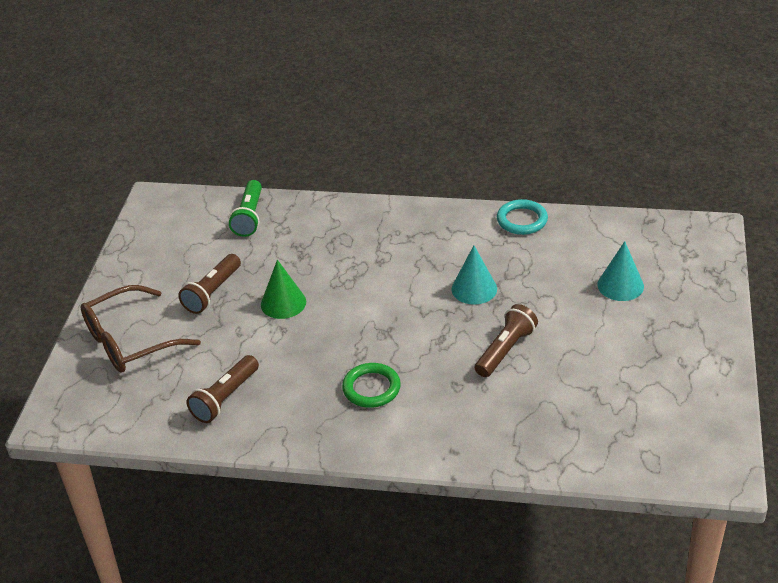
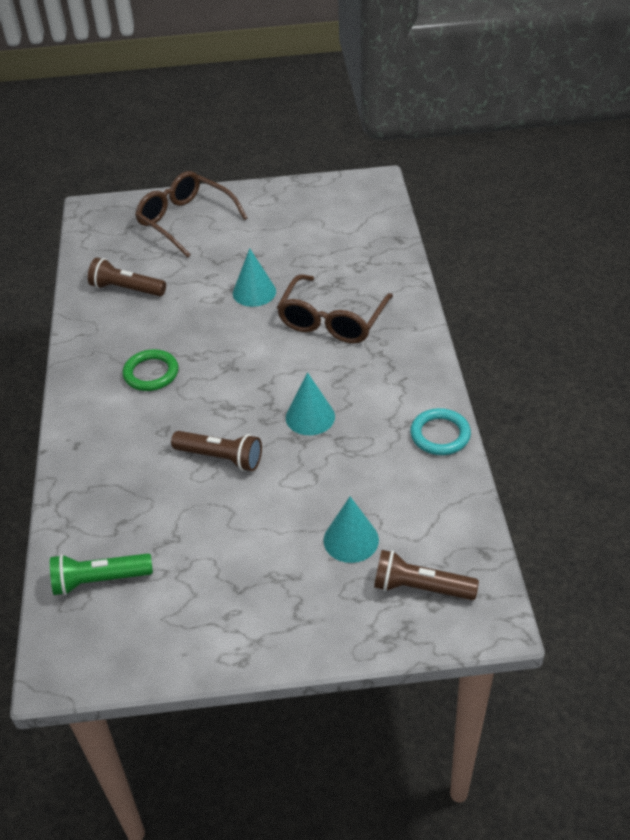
camera: 75 degrees right, 5 degrees up
brown flashlight [178,254,241,314] -> brown flashlight moved to [374,550,479,600]
green flashlight [229,180,262,237] -> green flashlight moved to [50,553,153,595]
green cone [261,260,306,319] -> turquoise cone [233,248,276,307]
none -> brown glasses [277,274,393,344]

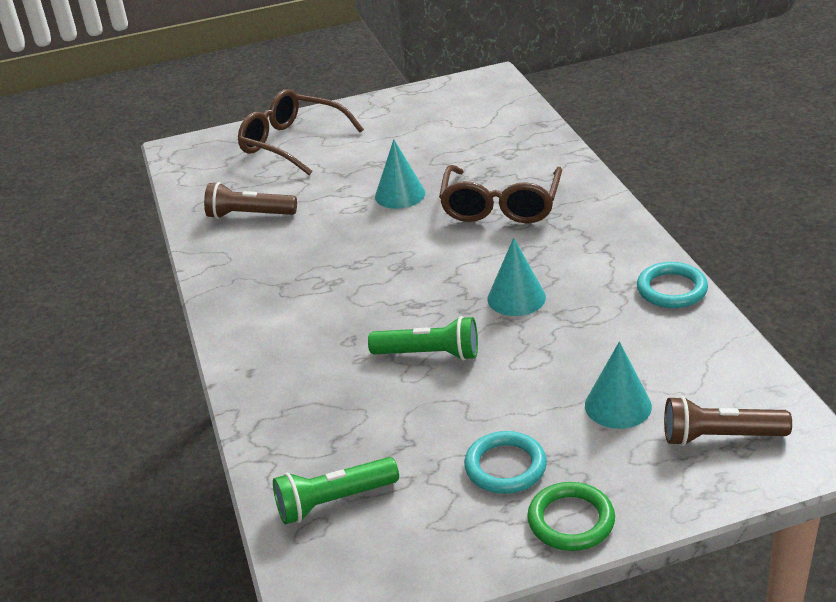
camera: 10 degrees left, 10 degrees down
green ring [123,349,179,391] -> green ring moved to [527,482,615,551]
brown flashlight [171,431,262,471] -> green flashlight [368,316,478,361]
none -> turquoise ring [464,431,547,494]

